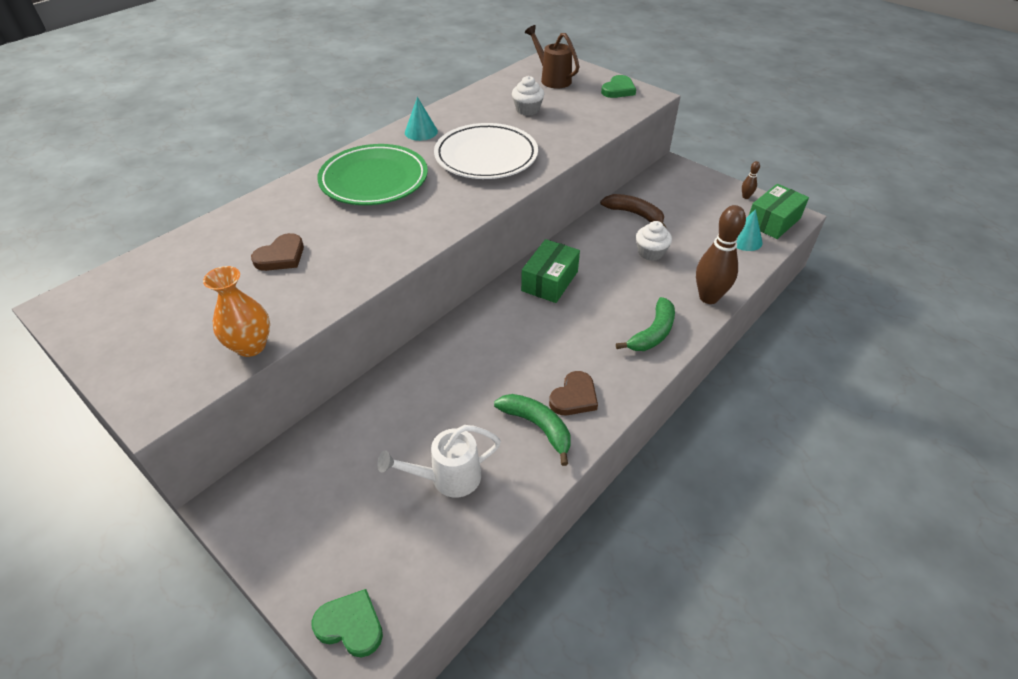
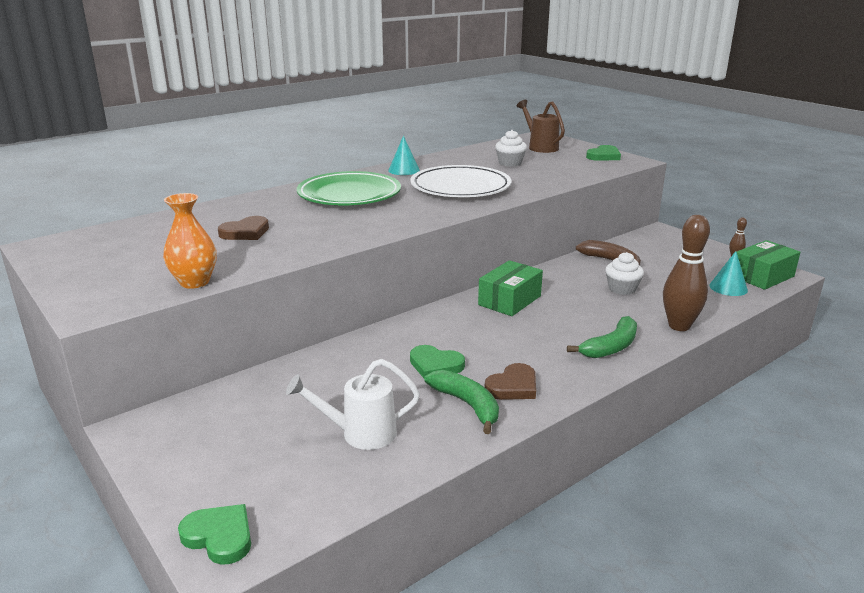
camera: 10 degrees right, 20 degrees down
none -> green heart [410,345,465,379]

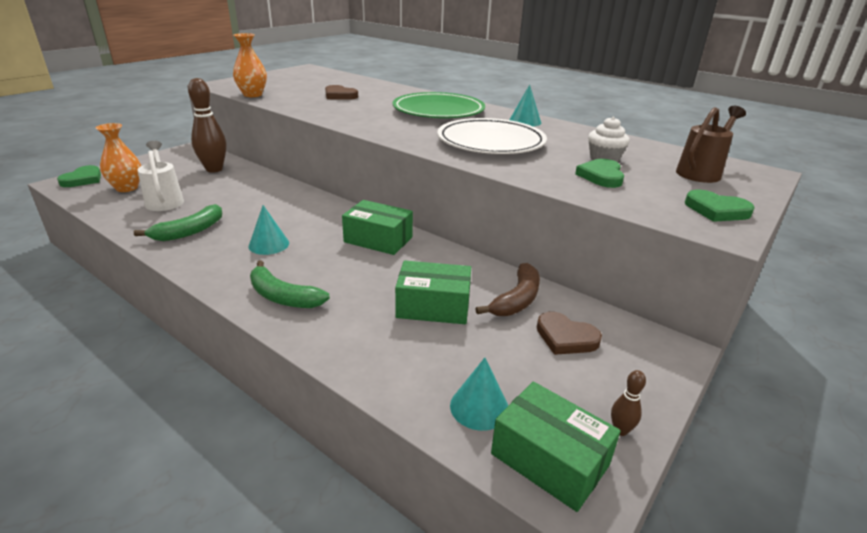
camera: 75 degrees right, 5 degrees up
green heart [410,345,465,379] -> green heart moved to [575,159,624,188]
brown heart [485,363,536,400] -> brown heart moved to [537,312,602,355]
white cupcake [606,252,644,295] -> green box [395,261,471,324]
brown bowling pin [663,215,710,331] -> brown bowling pin moved to [188,78,226,173]
none -> orange vase [96,123,141,192]
none -> turquoise cone [248,205,289,255]

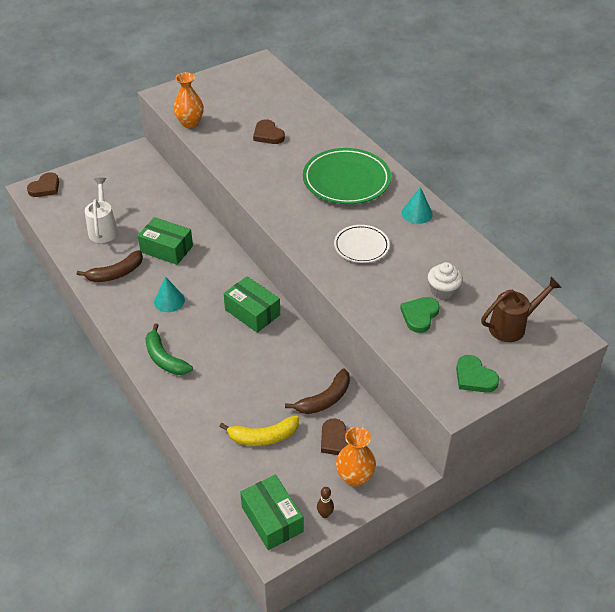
camera: 20 degrees right, 15 degrees up
green heart [57,165,101,187] -> brown heart [27,172,59,197]
orange vase [96,123,141,192] -> orange vase moved to [336,427,376,487]
green banana [134,204,222,241] -> brown banana [77,250,143,282]
brown bowling pin [188,78,226,173] -> none
green box [395,261,471,324] -> green box moved to [138,217,193,265]
white plate [437,118,547,154] -> white plate [334,225,390,263], size x0.58
turquoise cone [450,358,508,431] -> none
none -> yellow banana [219,416,299,446]

